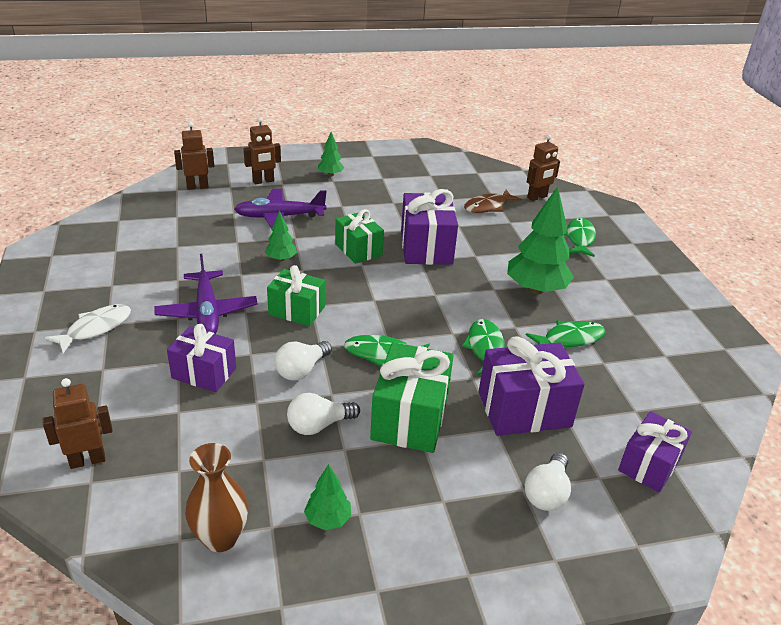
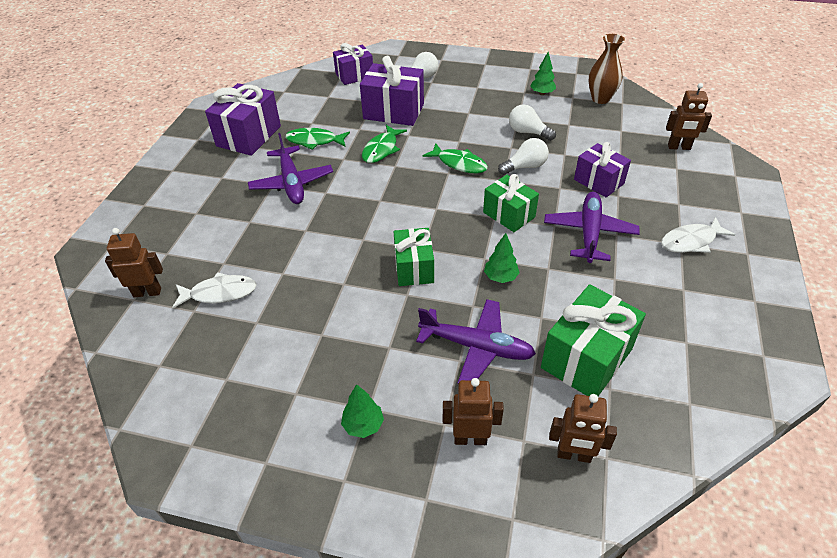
camera: 150 degrees left, 10 degrees up
white light bulb [287,393,360,435] -> white light bulb turned 150 degrees counterclockwise [509,104,556,141]
green gift [370,342,454,453] -> green gift moved to [541,284,646,396]
purple gift [401,189,458,265] -> purple gift moved to [205,83,281,156]
brown fish [464,189,522,213] -> white fish [172,272,257,308]
green tree [507,186,574,294] -> purple plane [248,133,333,204]
green fish [564,218,596,257] -> none

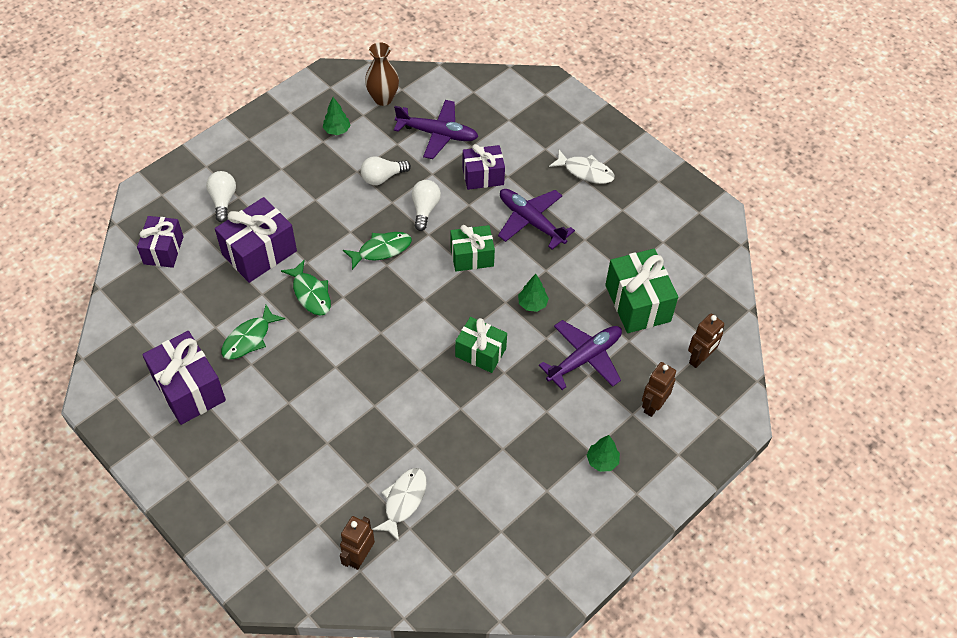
camera: 60 degrees left, 10 degrees up
purple plane [248,133,333,204] -> purple plane moved to [394,100,479,159]
white fish [661,217,735,253] -> white fish turned 75 degrees counterclockwise [549,150,615,184]
brown robot [666,83,712,150] -> none

